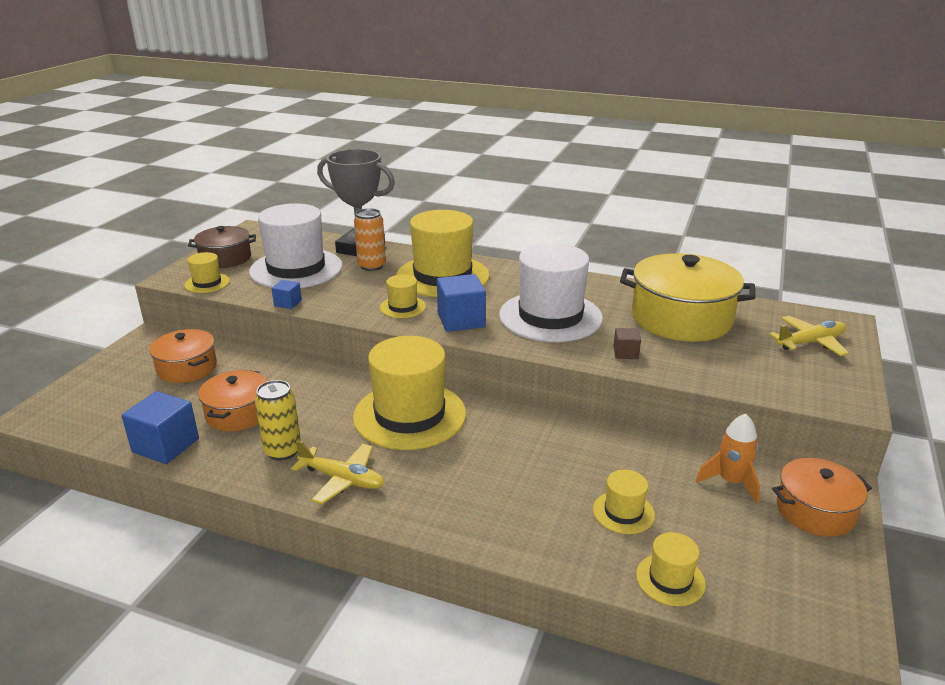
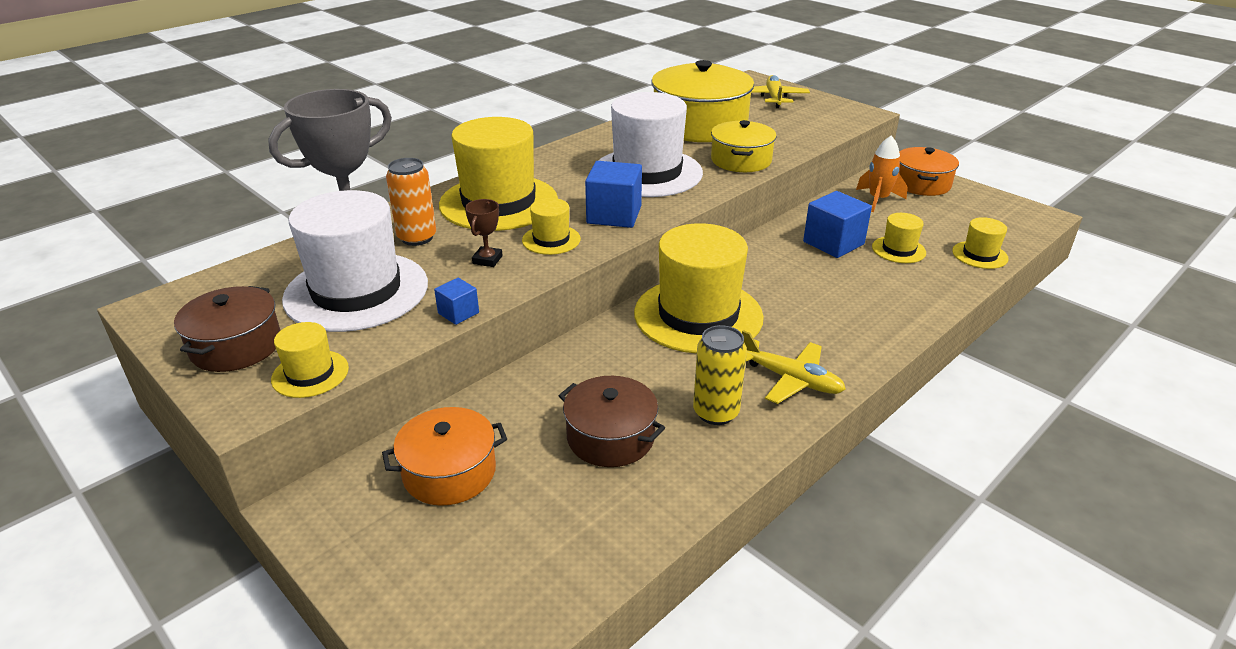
camera: 65 degrees left, 5 degrees up
blue cube [121,391,199,464] -> blue cube moved to [803,191,872,258]
orange pot [198,370,267,432] -> brown pot [559,376,665,467]
yellow plane [291,440,385,504] -> yellow plane turned 75 degrees clockwise [742,330,846,404]
brown cube [613,328,641,359] -> yellow pot [711,120,777,172]
none -> brown trophy [465,199,503,267]

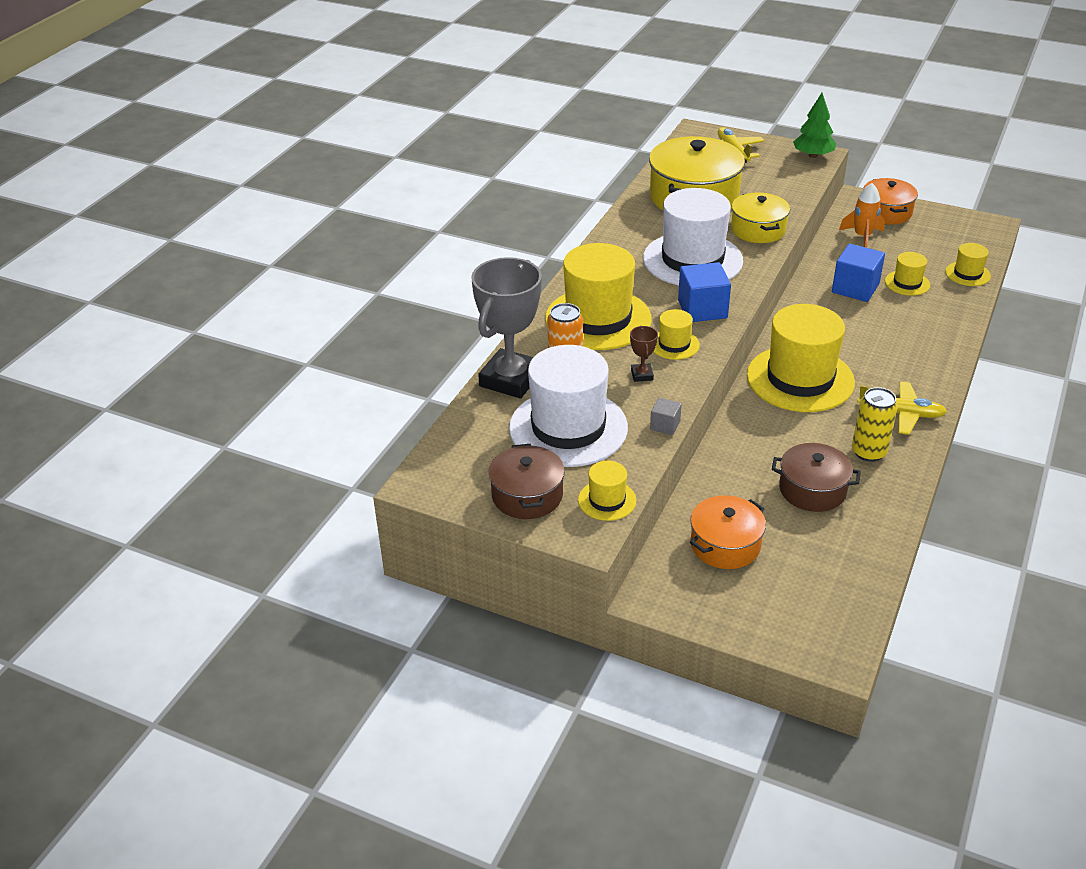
camera: 20 degrees left, 5 degrees up
blue cube [434,278,479,325] -> grey cube [650,398,682,435]
none -> green tree [793,93,836,158]

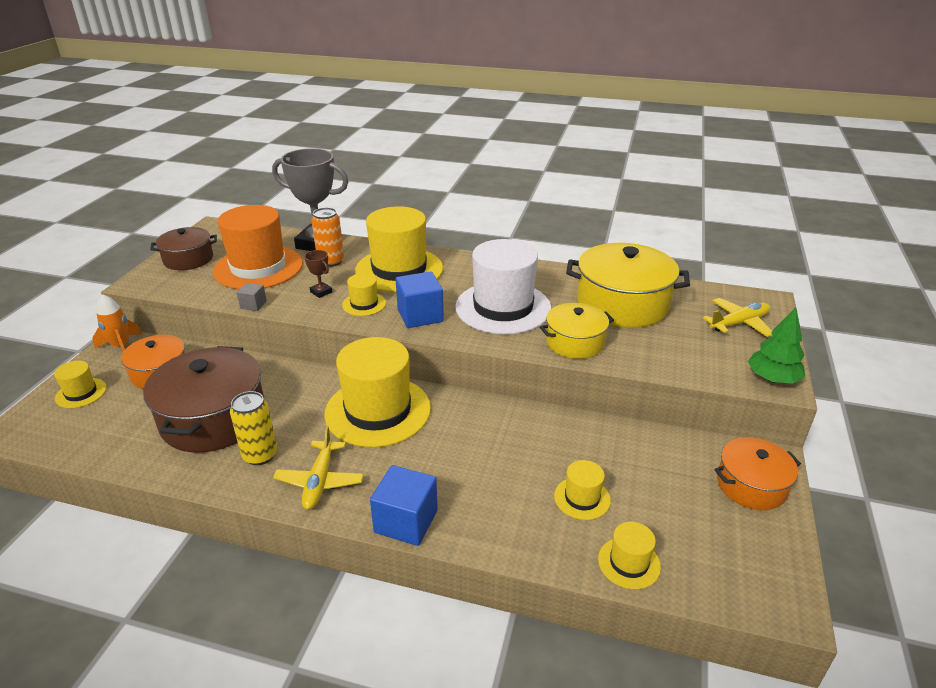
camera: 80 degrees right, 5 degrees down
white hat [509,345,628,467] -> orange hat [213,205,303,289]
yellow hat [578,461,636,521] -> yellow hat moved to [54,361,107,408]
brown trophy [630,326,658,382] -> brown trophy turned 60 degrees clockwise [304,250,332,298]
brown pot [772,443,861,512] -> brown pot [143,346,264,453], size x1.70
blue cube [832,244,885,302] -> blue cube moved to [370,465,438,546]
orange rocket [839,183,885,248] -> orange rocket moved to [92,294,142,352]

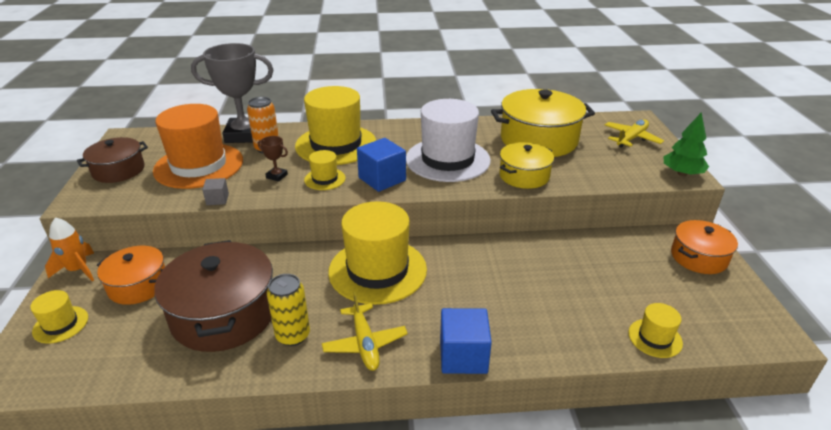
camera: 20 degrees left, 0 degrees up
yellow hat [554,460,611,520] -> none

